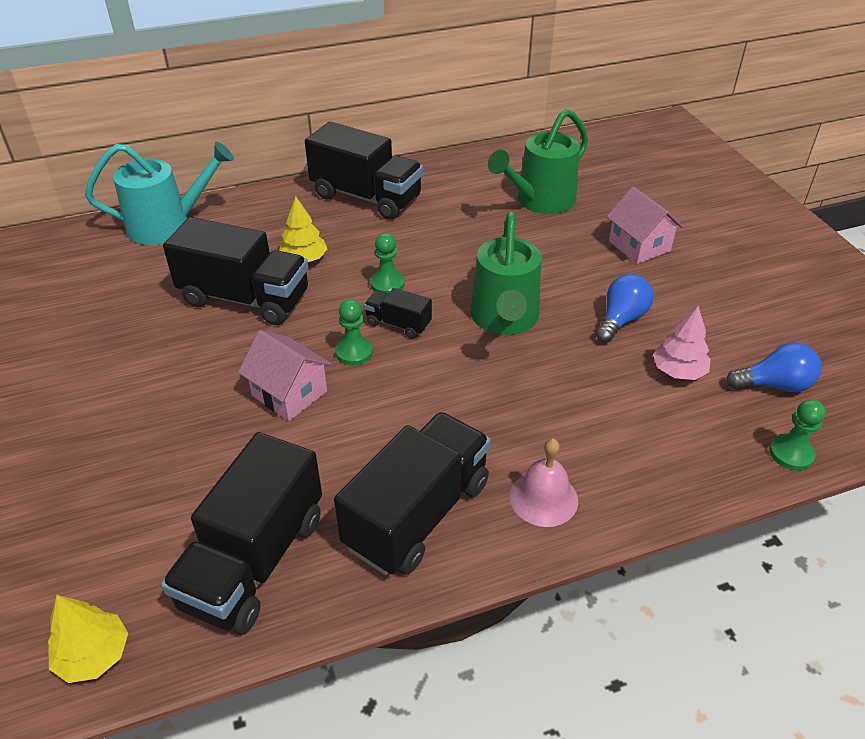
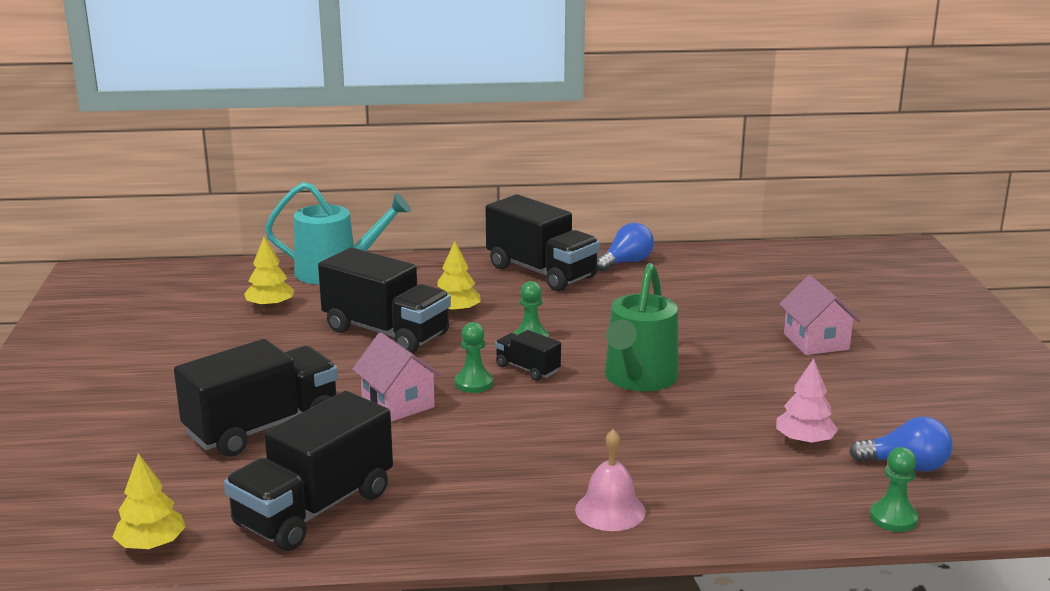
camera: 15 degrees right, 20 degrees down
black truck [334,412,491,575] -> black truck moved to [174,339,338,457]
green watering can [488,109,588,214] -> none
blue light bulb [596,274,654,343] -> blue light bulb moved to [597,223,654,271]
none -> yellow tree [244,237,294,309]

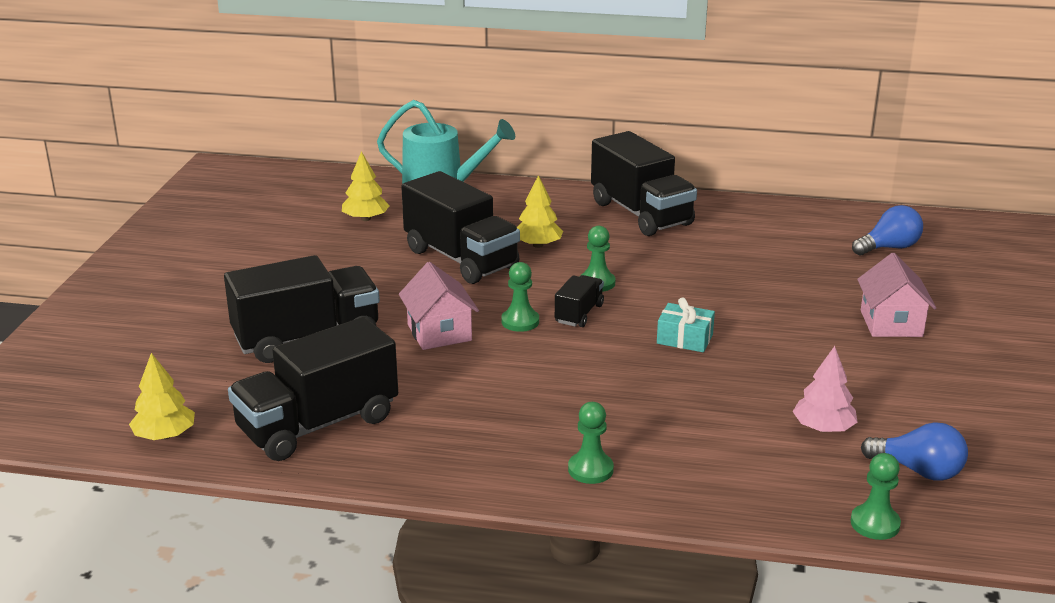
camera: 15 degrees right, 5 degrees up
black truck [495,330,561,381] -> black truck turned 60 degrees clockwise [555,275,604,327]
pink bell [575,429,646,531] -> green pawn [568,402,614,484]
blue light bulb [597,223,654,271] -> blue light bulb moved to [852,205,923,256]
green watering can [605,263,678,391] -> turquoise gift [657,297,715,352]

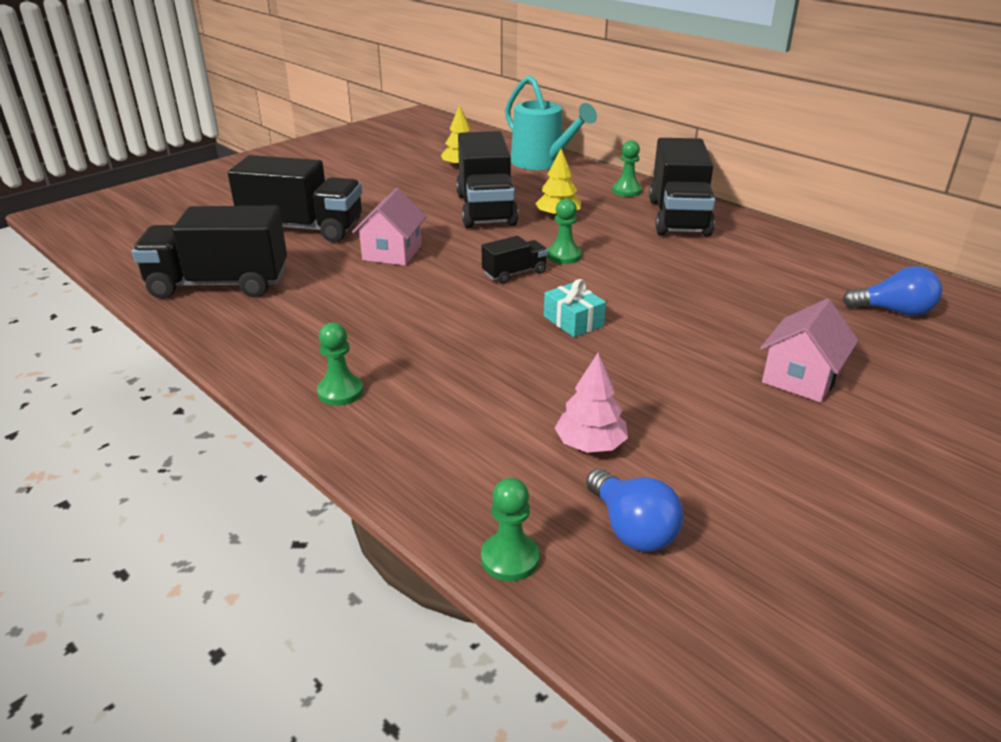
camera: 35 degrees right, 5 degrees up
yellow tree [129,353,195,440] -> none
green pawn [501,262,539,332] -> green pawn moved to [612,140,642,197]

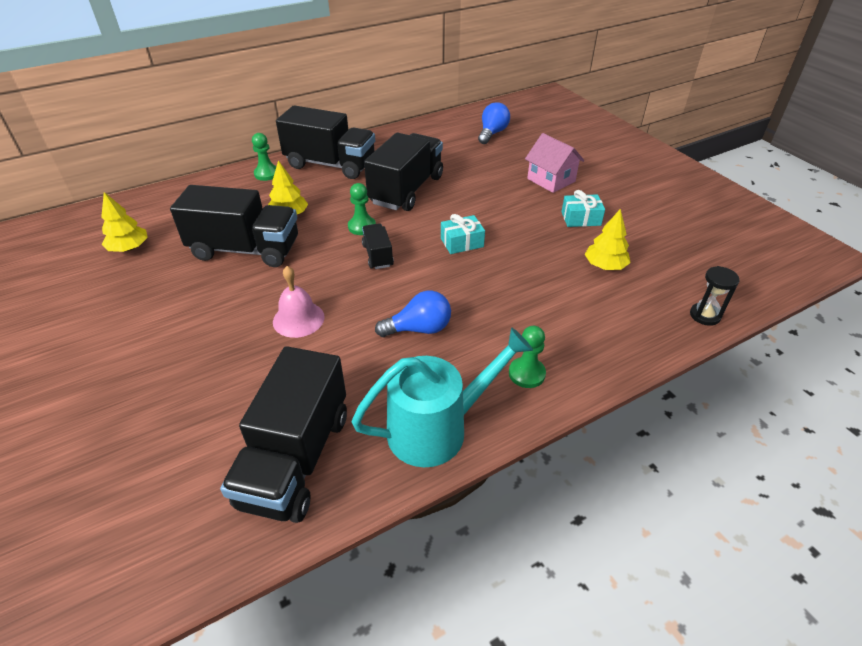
camera: 75 degrees left, 10 degrees up
black truck [228,155,362,242] -> black truck moved to [364,133,443,211]
pink house [352,188,427,266] -> pink bell [273,266,325,338]
green pawn [481,478,540,581] -> black hourglass [690,266,740,326]
turquoise watering can [505,75,597,170] -> turquoise watering can moved to [351,327,533,467]
pink tree [555,353,628,453] -> yellow tree [585,209,630,270]
blue light bulb [586,468,684,552] -> blue light bulb moved to [375,291,451,337]
none -> turquoise gift [561,190,605,227]

